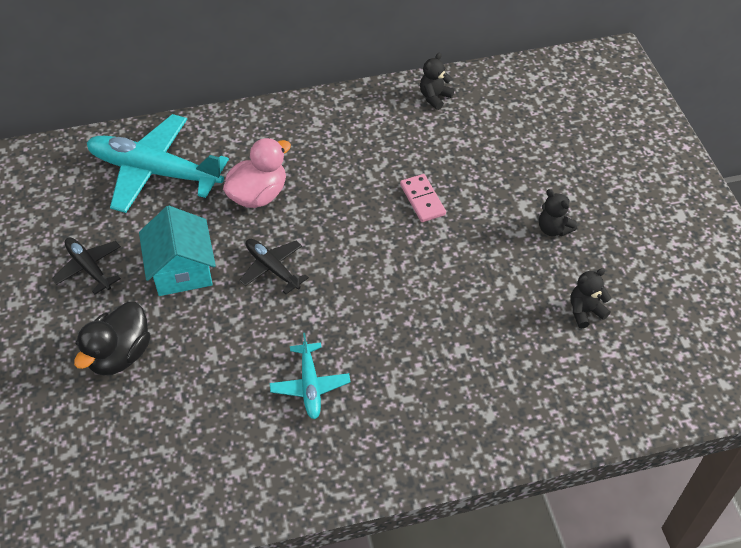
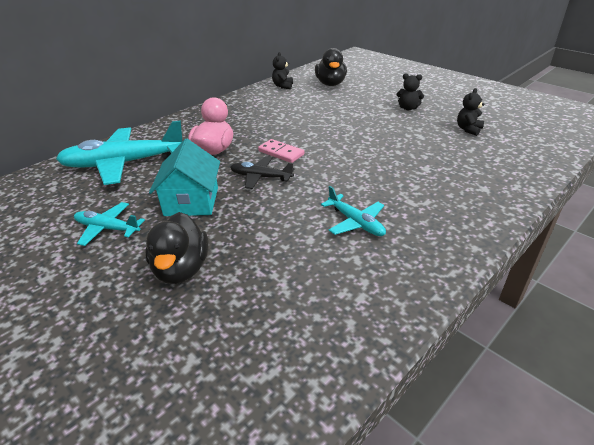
camera: 30 degrees left, 15 degrees down
black plane [52,238,121,294] -> turquoise plane [74,202,145,246]
turquoise house [139,206,216,296] -> turquoise house turned 45 degrees clockwise [149,139,220,216]
pink domino [400,174,446,222] -> pink domino moved to [258,139,304,163]
none -> black duck [315,48,347,86]

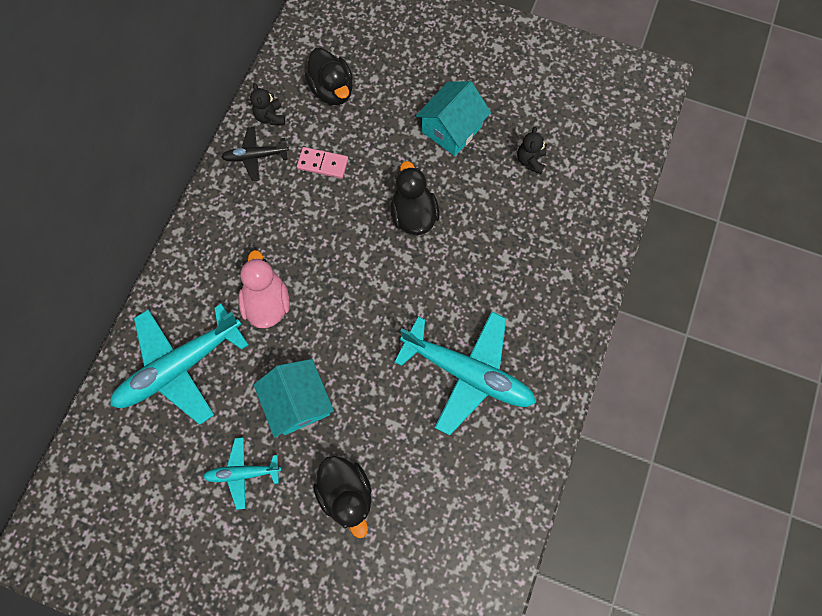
camera: 25 degrees left, 35 degrees up
black plane [230,156,295,189] -> black plane moved to [221,127,289,181]
pink domino [258,139,304,163] -> pink domino moved to [297,147,348,179]
turquoise plane [321,186,386,236] -> turquoise plane [394,312,536,435], size x1.96
black teddy bear [397,73,424,110] -> turquoise house [416,81,491,156]
none -> black duck [390,161,440,235]

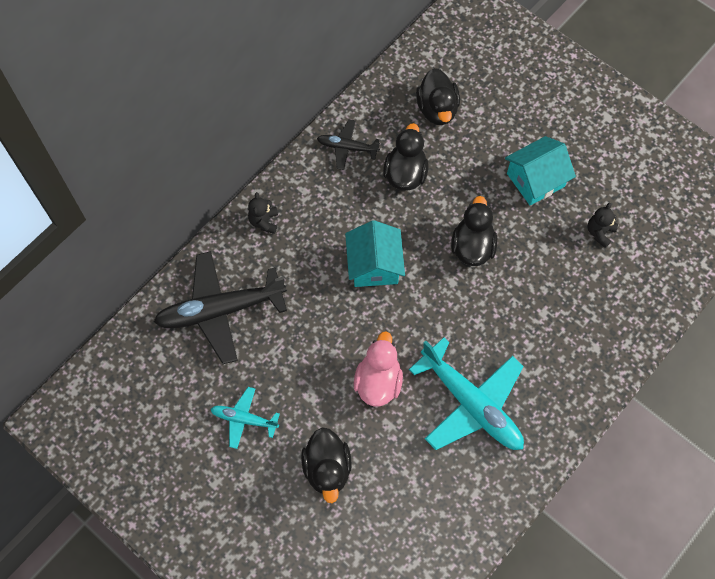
camera: 20 degrees right, 5 degrees down
turquoise plane [110,304,249,425] -> black plane [154,251,287,364]
pink duck [238,250,290,328] -> pink duck moved to [354,331,403,407]
black teddy bear [250,83,285,125] -> black teddy bear moved to [248,192,278,234]
turquoise house [254,359,334,438] -> turquoise house moved to [345,220,405,287]
pink domino [297,147,348,179] -> black duck [383,123,429,191]

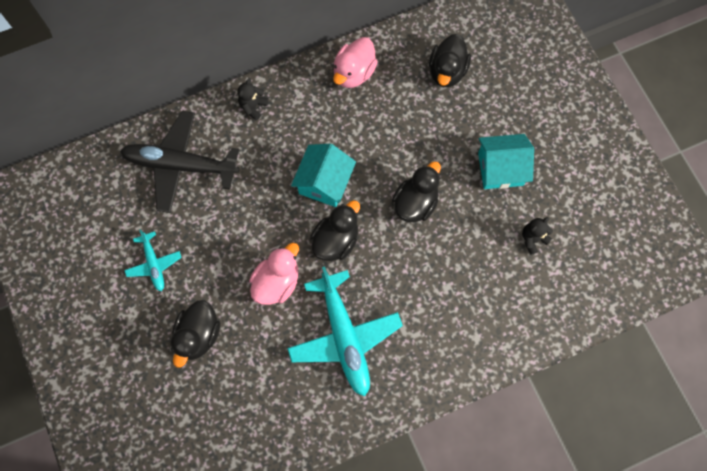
camera: 25 degrees right, 5 degrees up
turquoise plane [211,387,280,449] -> turquoise plane turned 150 degrees counterclockwise [124,229,182,291]
black plane [317,119,380,170] -> pink duck [333,37,378,88]
black duck [383,123,429,191] -> black duck moved to [310,200,360,261]

